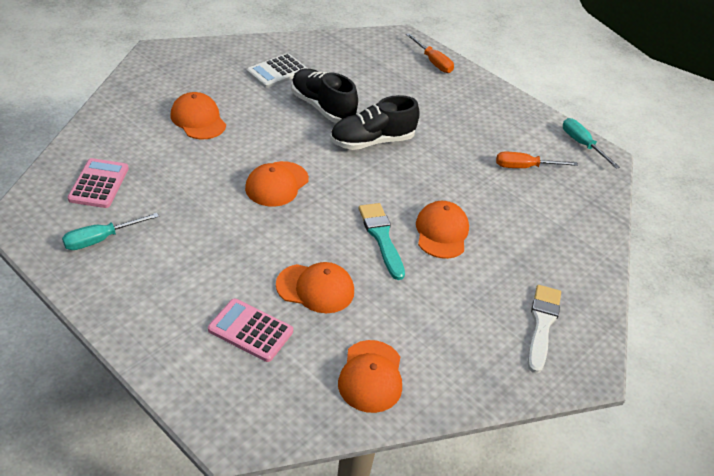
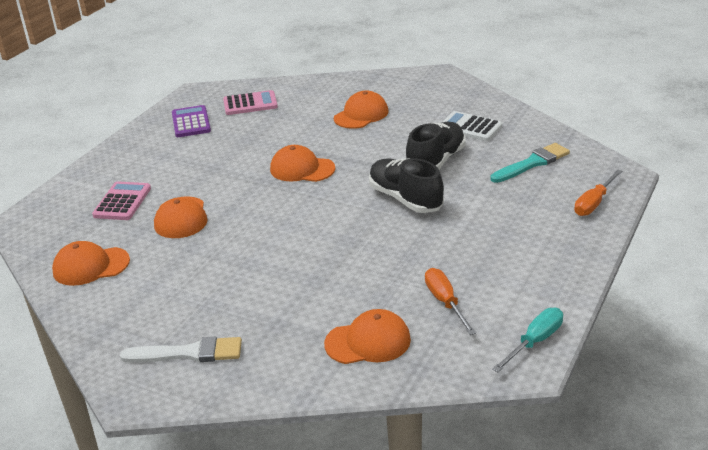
camera: 80 degrees right, 10 degrees down
turquoise screwdriver [62,213,159,250] -> purple calculator [172,105,211,137]
turquoise brush [359,203,405,280] -> turquoise brush moved to [491,143,570,183]
orange cap [416,201,469,259] -> orange cap moved to [324,309,411,364]

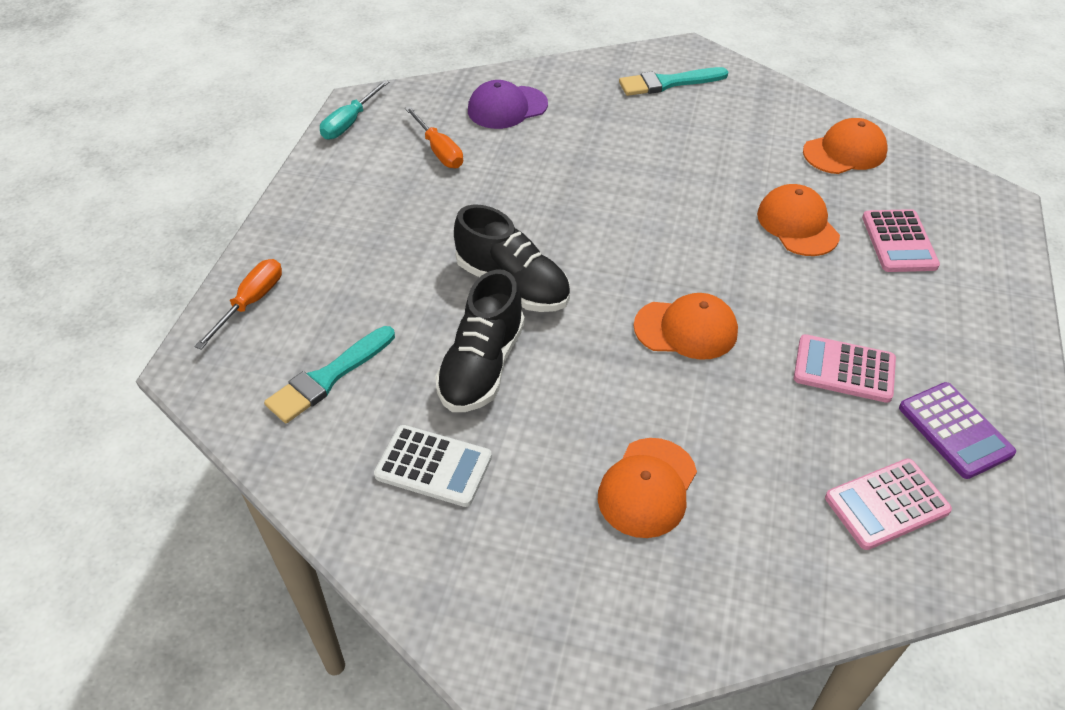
camera: 165 degrees right, 15 degrees up
white brush [120,337,242,363] -> turquoise brush [619,67,728,96]
orange cap [324,309,411,364] -> purple cap [468,80,548,129]
none -> pink calculator [794,334,896,403]

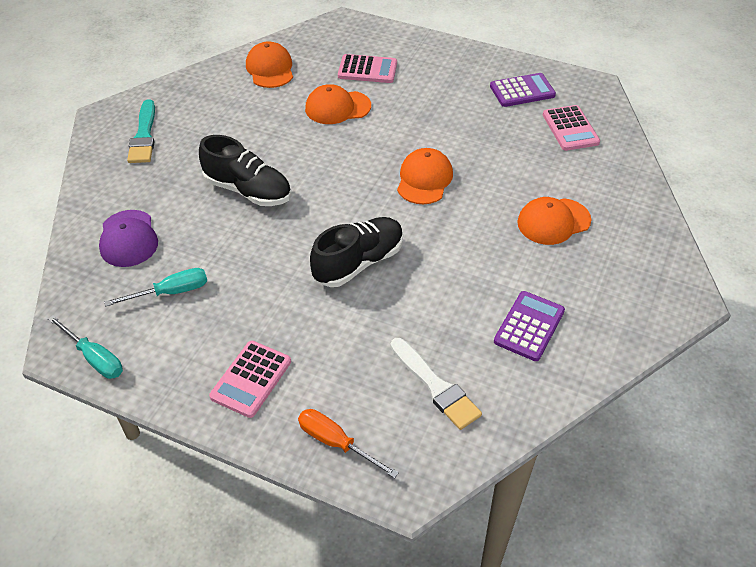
camera: 80 degrees left, 0 degrees up
turquoise brush [264,326,395,423] -> white brush [391,338,482,430]
white calculator [374,425,492,507] -> purple calculator [494,291,565,361]
orange screwdriver [405,106,463,168] -> turquoise screwdriver [104,268,207,307]
black shoe [435,269,525,412] -> black shoe moved to [199,135,291,206]
orange cap [598,438,697,538] -> orange cap turned 120 degrees clockwise [517,197,591,245]
pink calculator [794,334,896,403] -> pink calculator moved to [209,341,291,418]

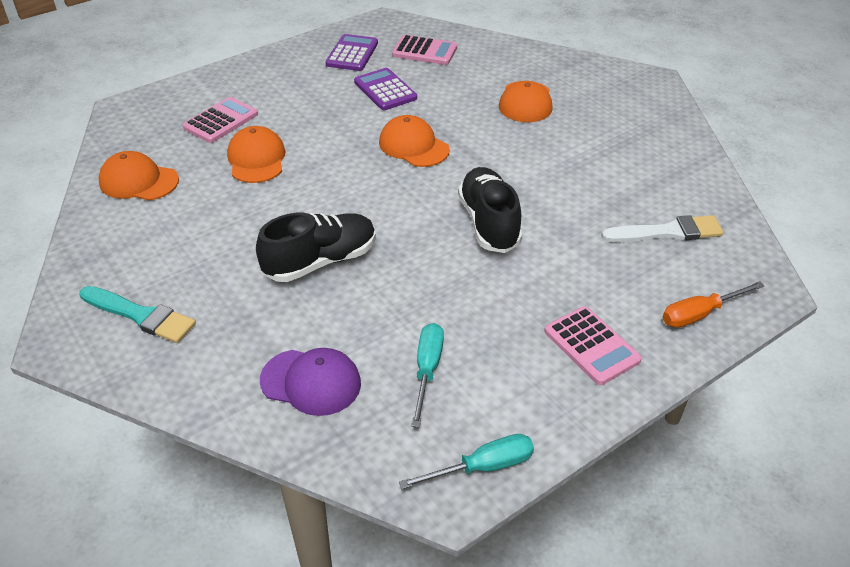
camera: 60 degrees left, 5 degrees down
orange cap [305,84,371,124] -> orange cap turned 150 degrees clockwise [227,126,286,183]
purple calculator [494,291,565,361] -> purple calculator moved to [354,68,417,110]

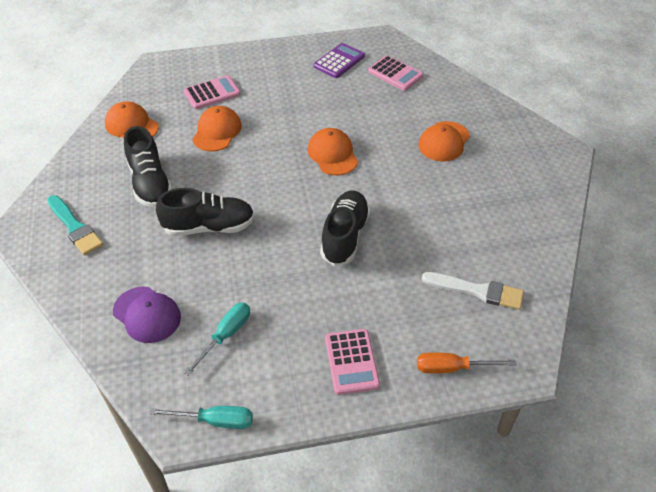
camera: 25 degrees right, 5 degrees up
purple calculator [354,68,417,110] -> none
none -> black shoe [124,126,172,207]

